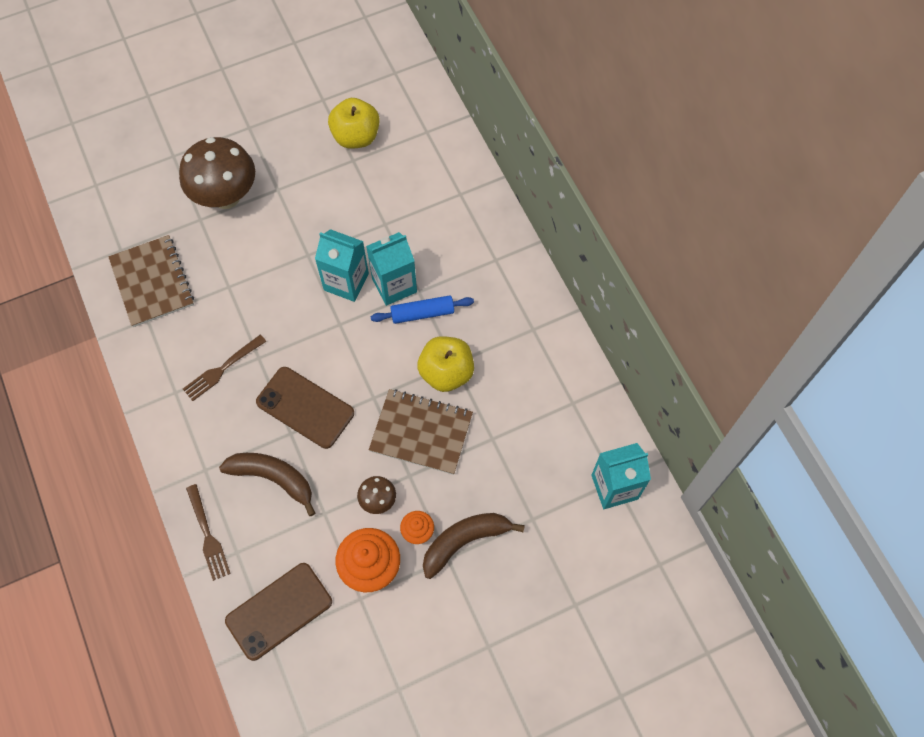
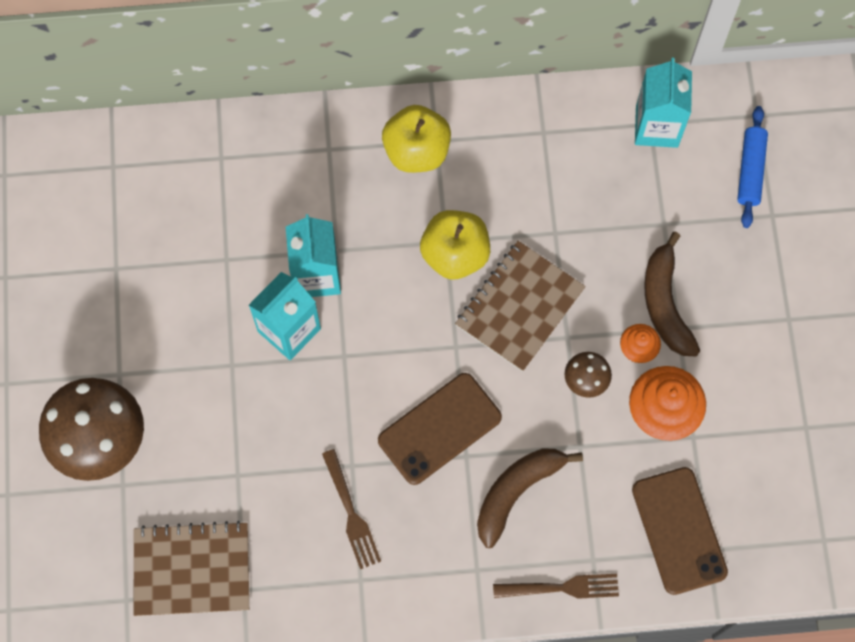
camera: 70 degrees left, 5 degrees up
yellow apple [328,98,380,149] -> yellow apple moved to [382,105,451,173]
blue rolling pin [370,295,474,324] -> blue rolling pin moved to [737,106,768,228]

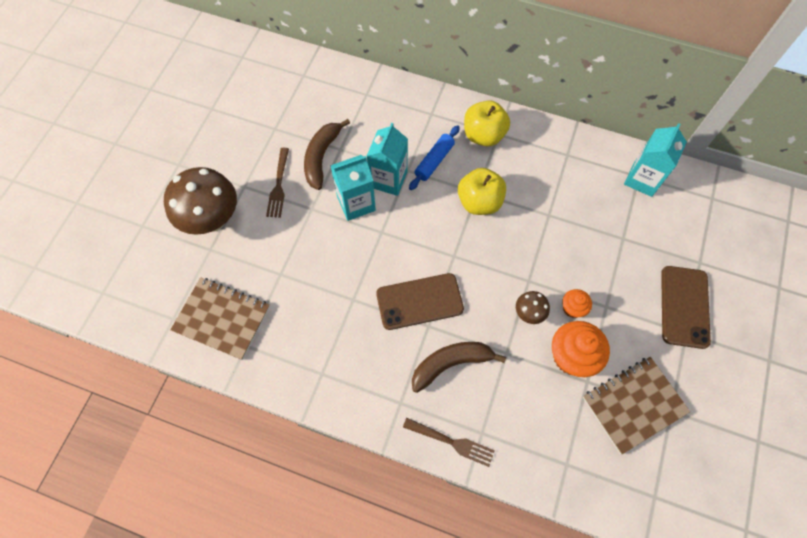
camera: 25 degrees right, 5 degrees down
brown fork [322,449,381,569] -> brown fork moved to [266,148,289,218]
brown notebook [455,241,586,372] -> brown notebook moved to [583,357,690,454]
brown phone [632,467,728,595] -> brown phone moved to [661,266,711,349]
brown banana [644,232,700,356] -> brown banana moved to [304,119,350,190]
blue rolling pin [737,106,768,228] -> blue rolling pin moved to [409,125,460,190]

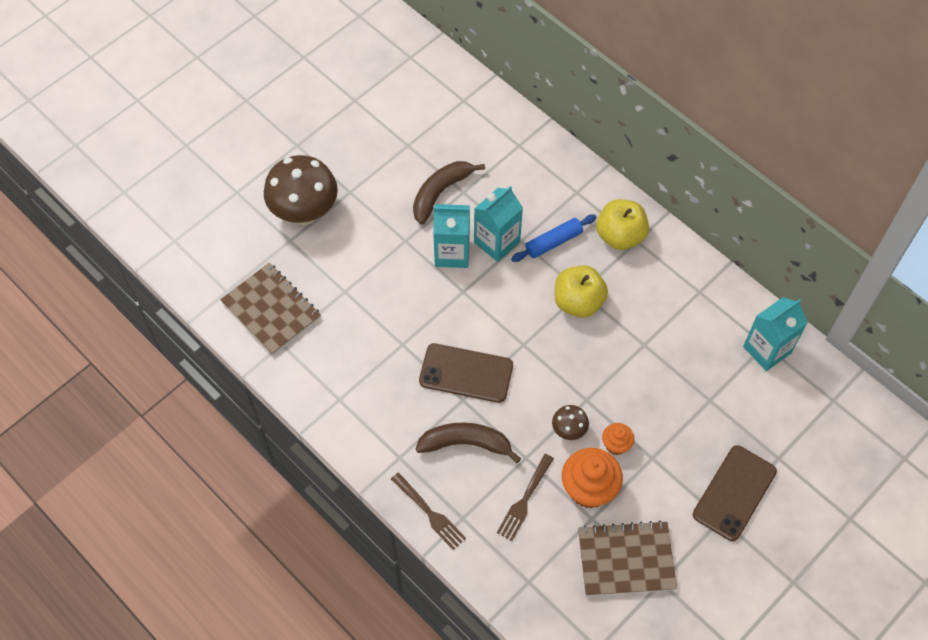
camera: 25 degrees right, 5 degrees down
brown fork [266,148,289,218] -> brown fork moved to [497,454,554,541]

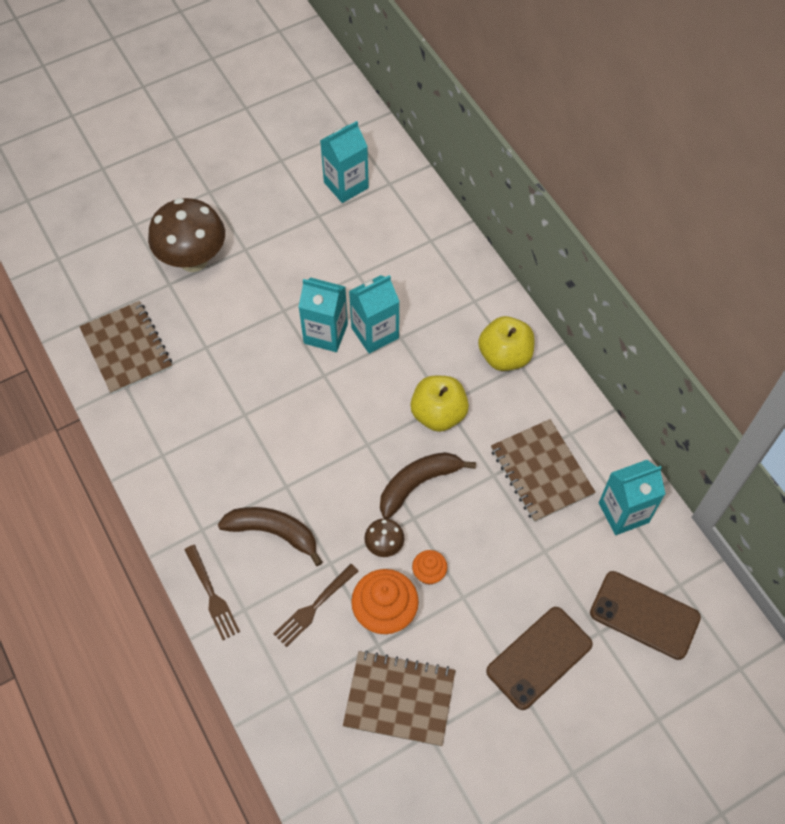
camera: 15 degrees right, 0 degrees up
brown banana [413,161,485,225] -> brown banana moved to [380,452,476,519]
brown phone [419,343,513,403] -> brown phone moved to [590,571,701,660]
blue rolling pin [511,214,597,262] -> none
none -> turquoise carton [320,121,369,203]
none -> brown notebook [491,419,596,522]

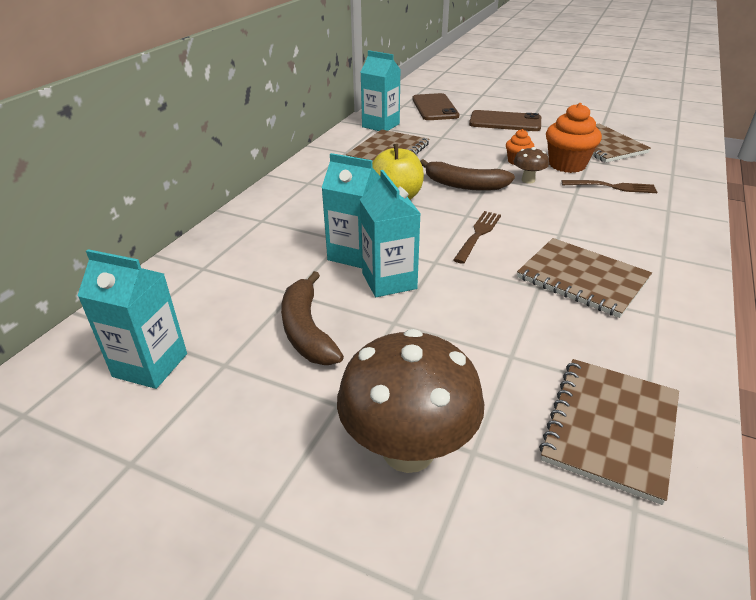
camera: 125 degrees left, 25 degrees down
brown fork [184,545,240,640] -> brown fork moved to [453,211,501,264]
brown banana [218,507,323,566] -> brown banana moved to [281,271,344,365]
yellow apple [478,316,534,371] -> none
none -> brown notebook [517,238,652,318]

